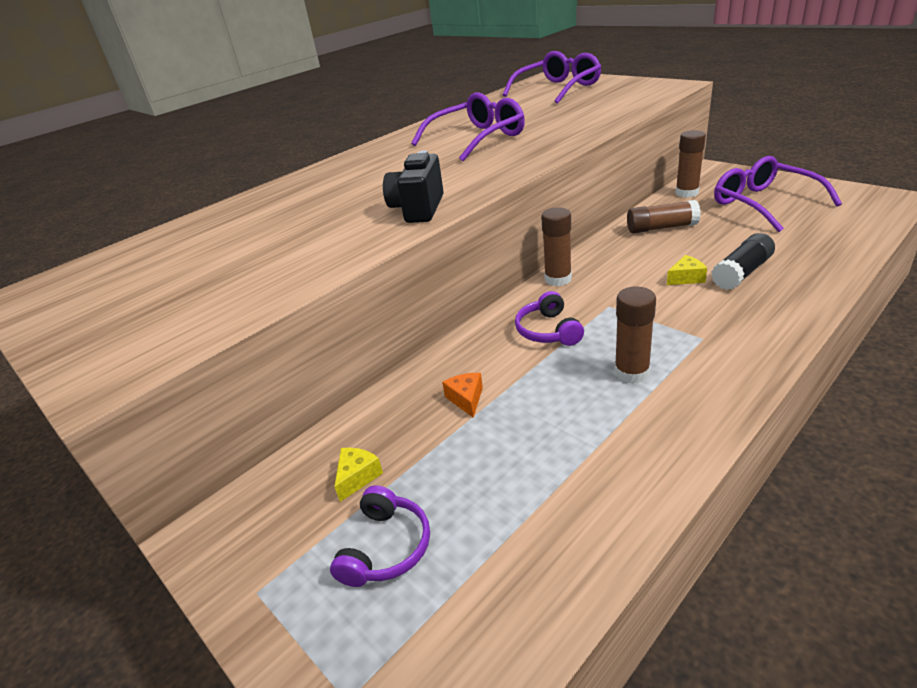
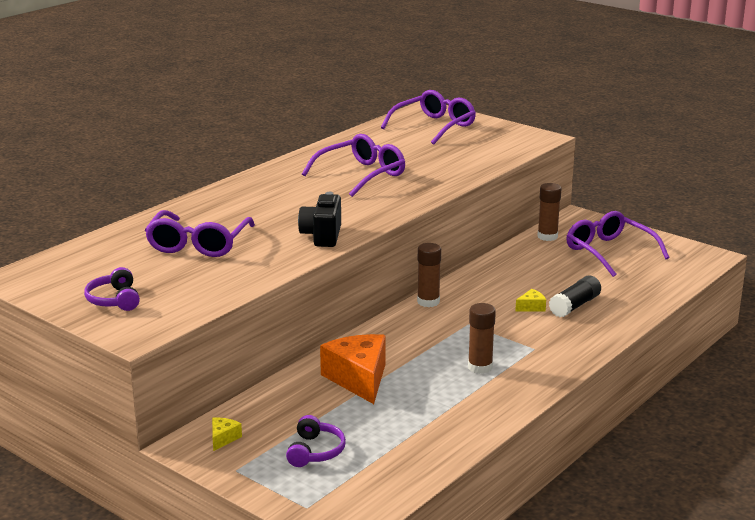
camera: 10 degrees left, 10 degrees down
yellow cheese [334,448,383,502] -> yellow cheese moved to [212,418,242,451]
orange cheese [442,373,483,418] -> orange cheese [320,334,386,404], size x2.31
purple headphones [515,291,584,346] -> purple headphones moved to [84,267,140,311]
brown glue stick [627,200,701,233] -> none
none -> purple glasses [145,210,255,257]

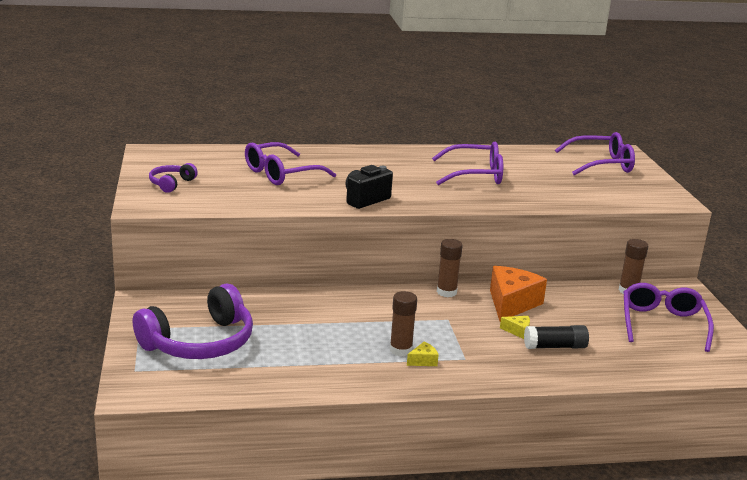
camera: 40 degrees right, 0 degrees up
yellow cheese [212,418,242,451] -> yellow cheese moved to [407,341,439,366]
purple headphones [286,415,346,467] -> purple headphones [133,284,253,359], size x2.10
orange cheese [320,334,386,404] -> orange cheese moved to [490,266,547,322]

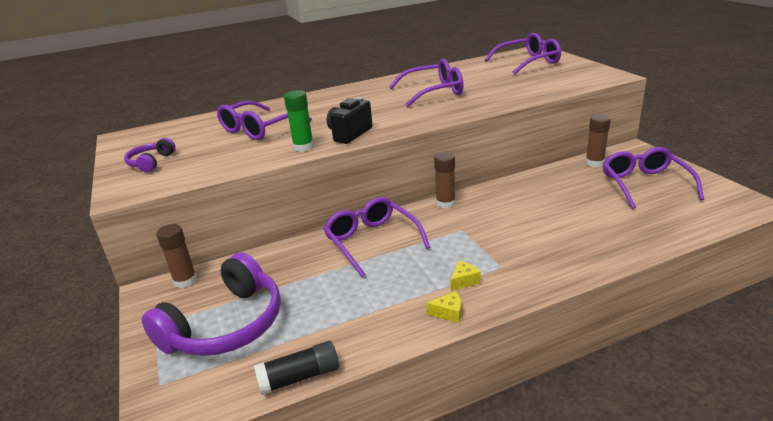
camera: 10 degrees left, 5 degrees up
brown glue stick [390,291,417,356] -> brown glue stick moved to [156,224,197,288]
orange cheese [490,266,547,322] -> none
yellow cheese [500,316,530,339] -> yellow cheese moved to [426,291,461,323]
black glue stick [524,325,589,349] -> black glue stick moved to [254,341,339,395]
none -> green glue stick [284,90,314,152]
none -> purple glasses [324,197,431,277]

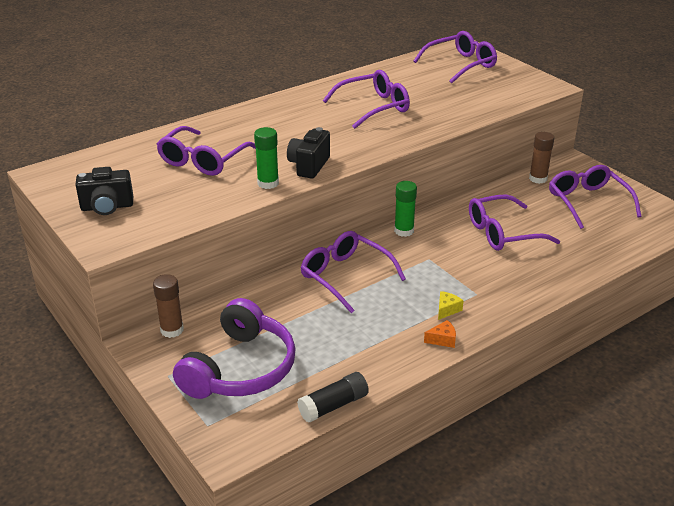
camera: 15 degrees left, 5 degrees up
purple headphones [124,138,176,172] -> black camera [75,167,133,215]
yellow cheese [426,291,461,323] -> orange cheese [424,320,456,348]
brown glue stick [434,152,456,208] -> green glue stick [394,181,417,237]
none -> purple glasses [469,195,560,251]

